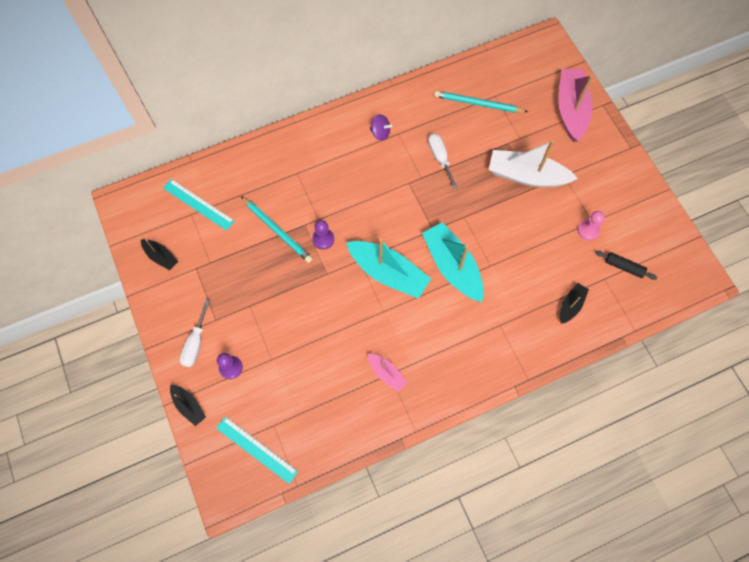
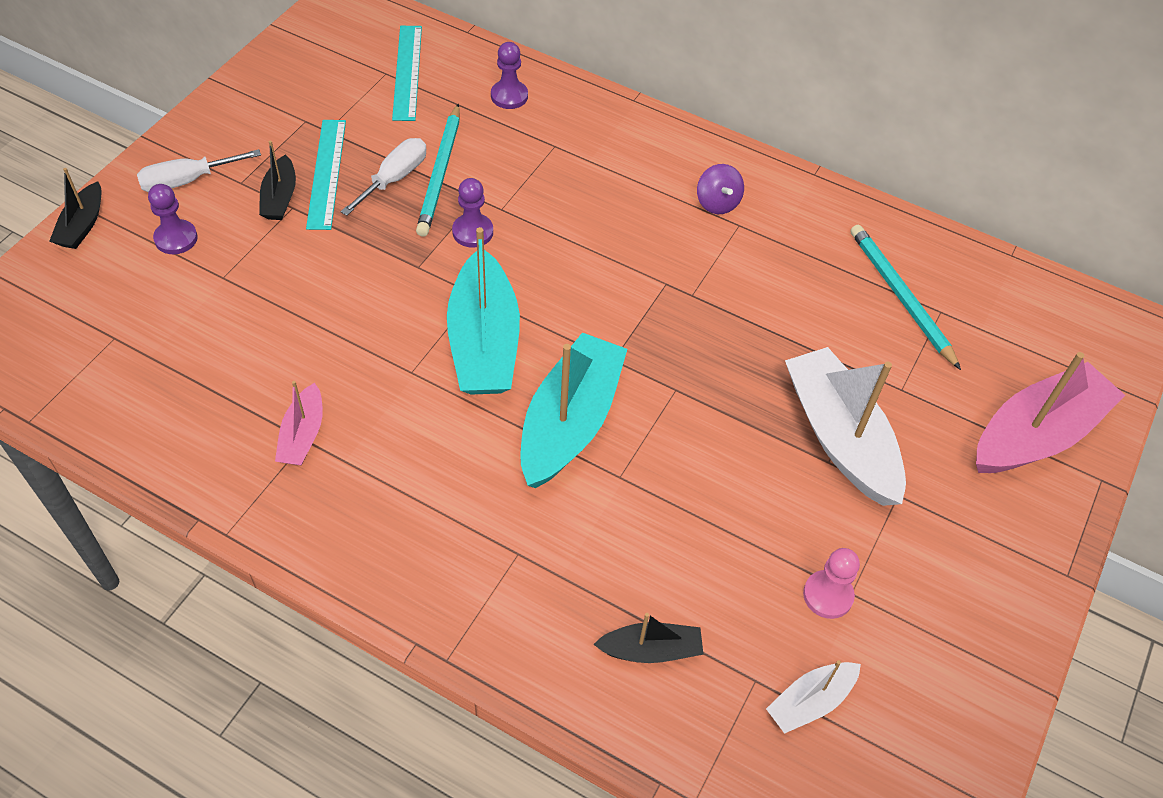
camera: 50 degrees right, 15 degrees down
black boat [141,239,178,270] -> black boat moved to [259,140,296,220]
turquoise ruler [216,416,298,484] -> turquoise ruler moved to [306,120,346,230]
white screwdriver [428,134,458,189] -> white screwdriver moved to [341,138,426,216]
black rolling pin [595,251,657,280] -> white boat [766,660,861,734]
none -> purple pawn [491,42,528,109]

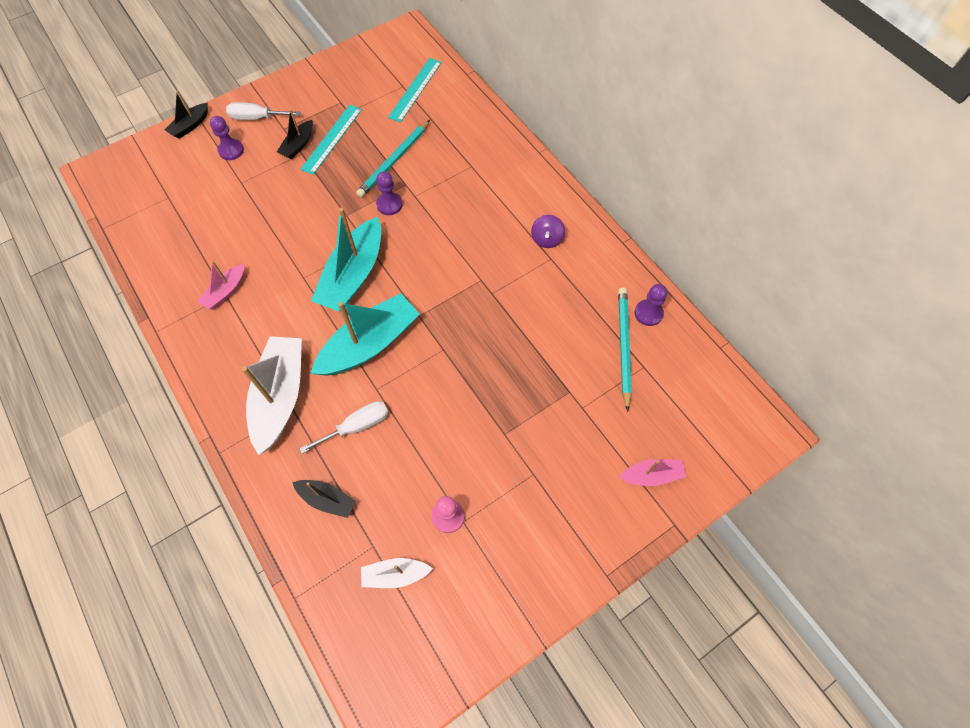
camera: 30 degrees right, 10 degrees up
white screwdriver [341,138,426,216] -> white screwdriver moved to [299,401,389,454]
purple pawn [491,42,528,109] -> purple pawn moved to [634,284,667,326]
white boat [785,347,906,506] -> white boat moved to [242,336,302,455]
pink boat [976,352,1125,473] -> pink boat [619,459,686,486], size x0.51

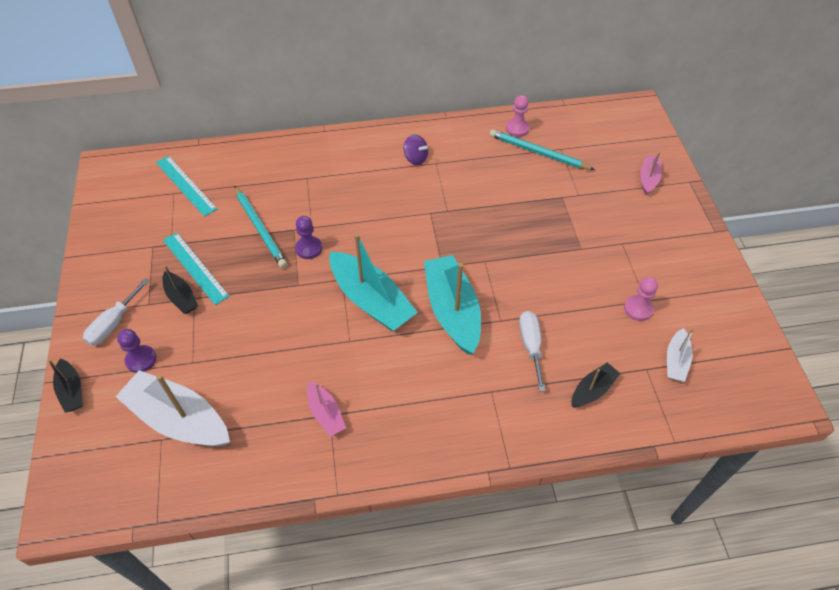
camera: 65 degrees left, 10 degrees down
white boat [242,336,302,455] -> white boat moved to [116,370,230,446]
purple pawn [634,284,667,326] -> pink pawn [506,95,530,137]

